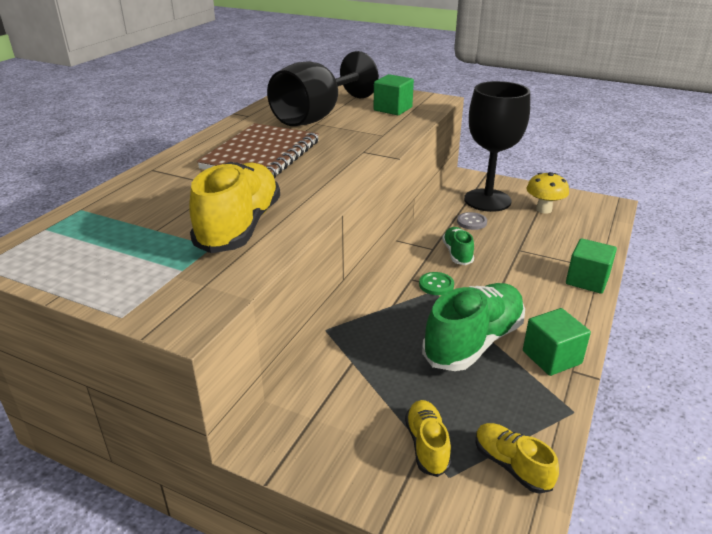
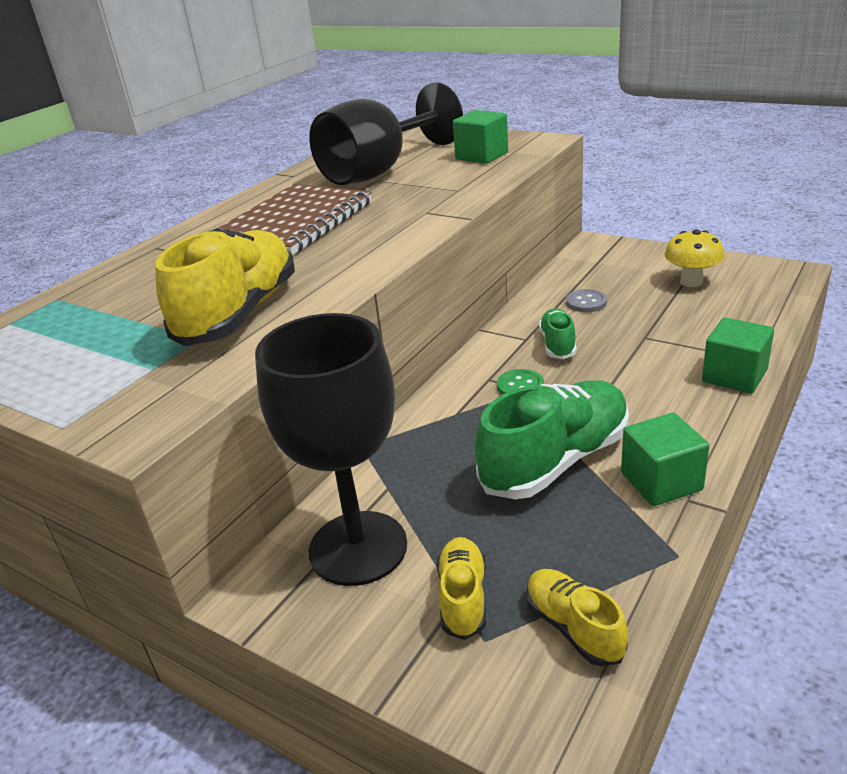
camera: 10 degrees right, 0 degrees up
black goblet [464,81,530,212] -> black goblet moved to [255,313,407,586]

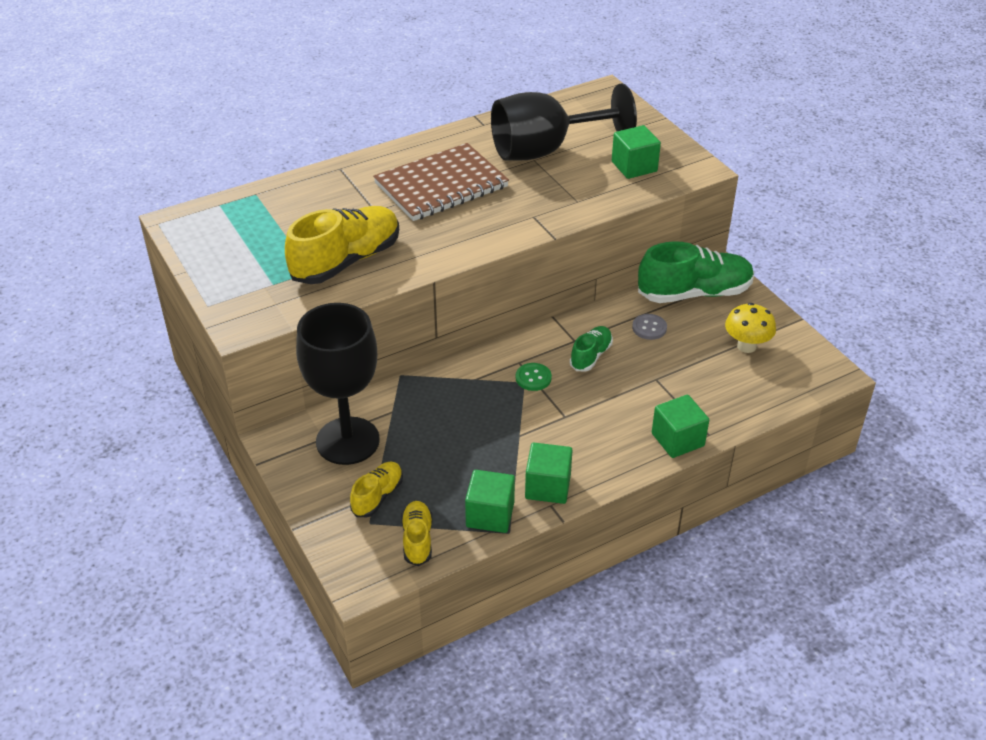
camera: 25 degrees right, 10 degrees up
green shoe [475,381,629,499] -> green shoe moved to [638,241,754,303]
none -> green cube [465,470,515,533]

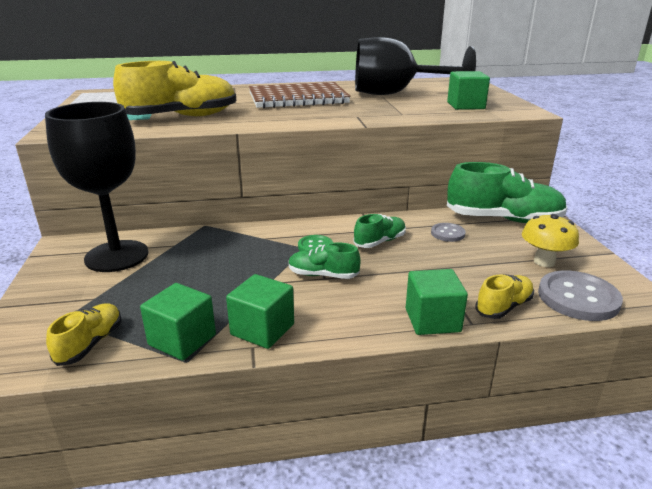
camera: 20 degrees right, 15 degrees down
yellow shoe [350,462,403,517] -> yellow shoe moved to [475,274,534,319]
none -> green shoe [289,242,361,279]
none -> grey button [538,271,623,321]

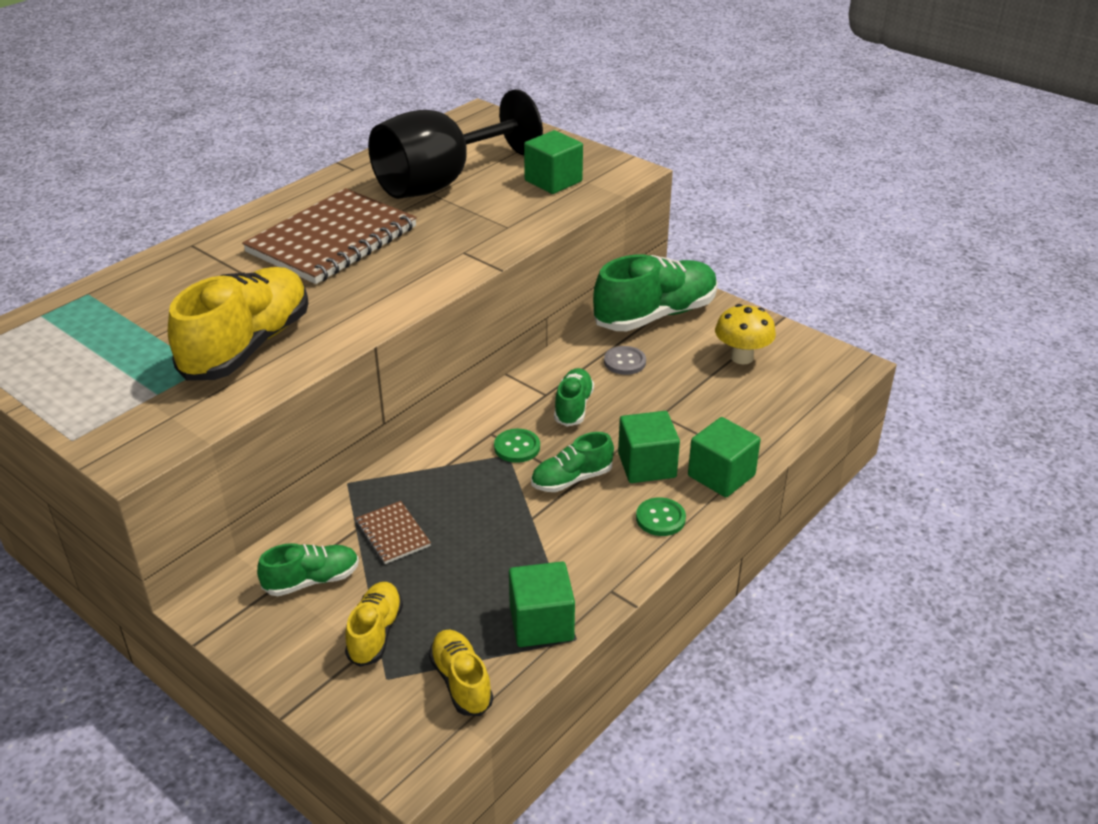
camera: 40 degrees left, 10 degrees up
black goblet [45,102,149,272] -> green shoe [257,543,359,596]
green cube [226,274,294,349] -> green cube moved to [618,411,680,483]
yellow shoe [475,274,534,319] -> yellow shoe moved to [345,582,403,667]
grey button [538,271,623,321] -> none
none -> brown notebook [356,501,431,564]
none -> green button [636,497,686,536]

